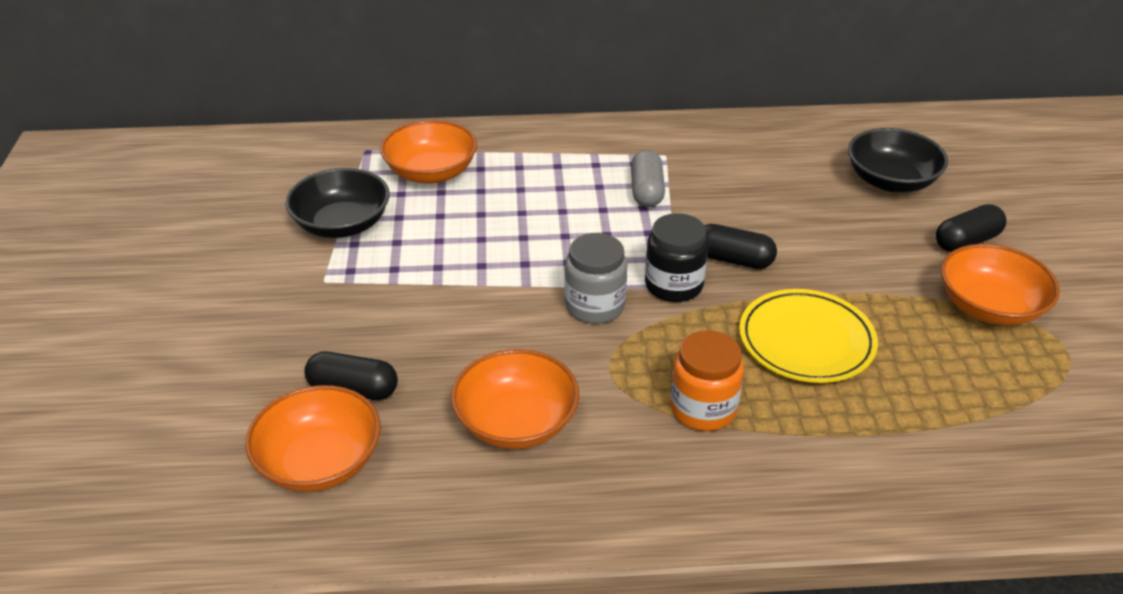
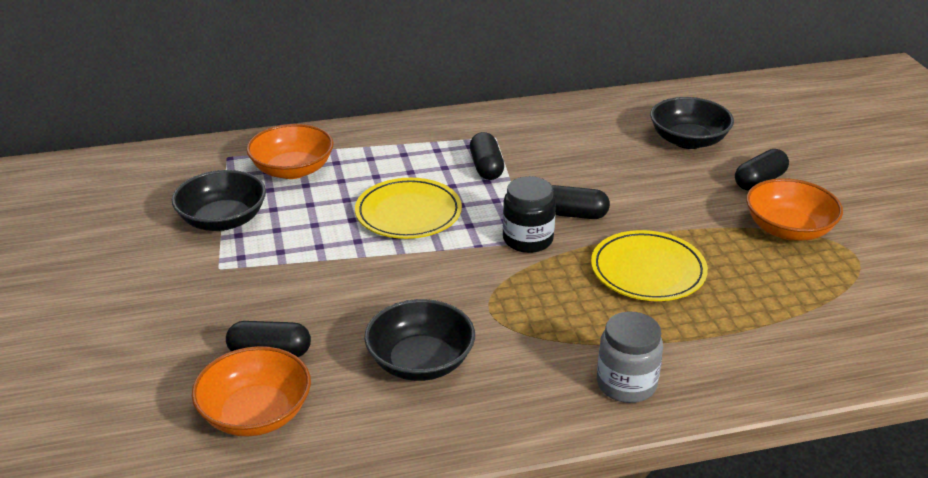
camera: 10 degrees left, 5 degrees down
orange bowl [451,349,579,449] -> black bowl [364,299,475,381]
grey jar [565,233,627,324] -> grey jar moved to [597,312,663,403]
grey capsule [631,150,665,207] -> black capsule [470,132,504,180]
orange jar [670,330,744,431] -> none
none -> yellow plate [355,178,462,239]

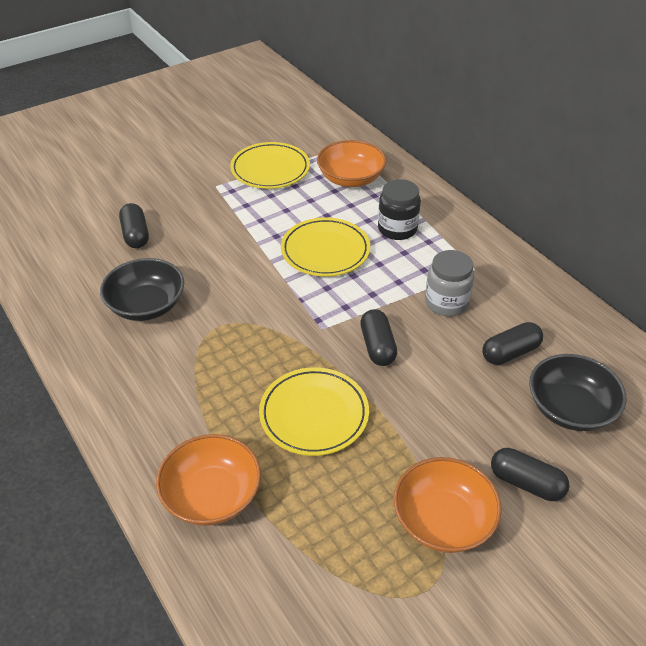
camera: 70 degrees right, 10 degrees up
black bowl [172,170,266,231] -> yellow plate [230,142,310,189]
orange bowl [192,346,311,436] -> orange bowl moved to [156,434,261,526]
black capsule [470,132,504,180] -> black capsule moved to [482,322,543,365]
black jar [503,176,556,253] -> black jar moved to [378,179,421,240]
grey jar [597,312,663,403] -> grey jar moved to [425,250,474,316]

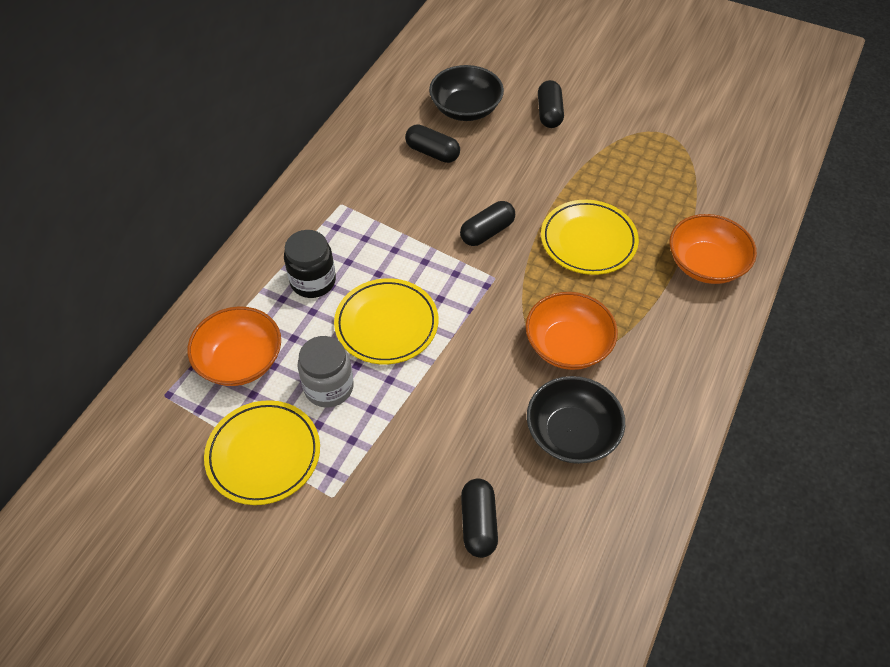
camera: 120 degrees left, 10 degrees up
black capsule [119,203,149,248] -> black capsule turned 45 degrees counterclockwise [461,479,498,558]
orange bowl [394,457,502,553] -> orange bowl moved to [526,292,618,370]
grey jar [425,250,474,316] -> grey jar moved to [297,336,354,407]

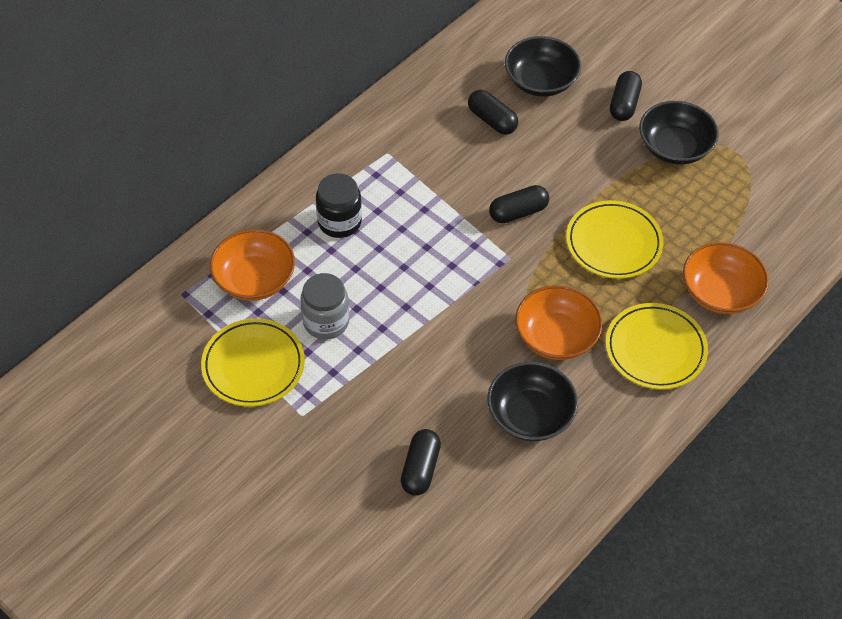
camera: 15 degrees right, 0 degrees up
yellow plate [334,278,438,364] -> yellow plate moved to [606,303,708,390]
none -> black bowl [639,101,719,165]

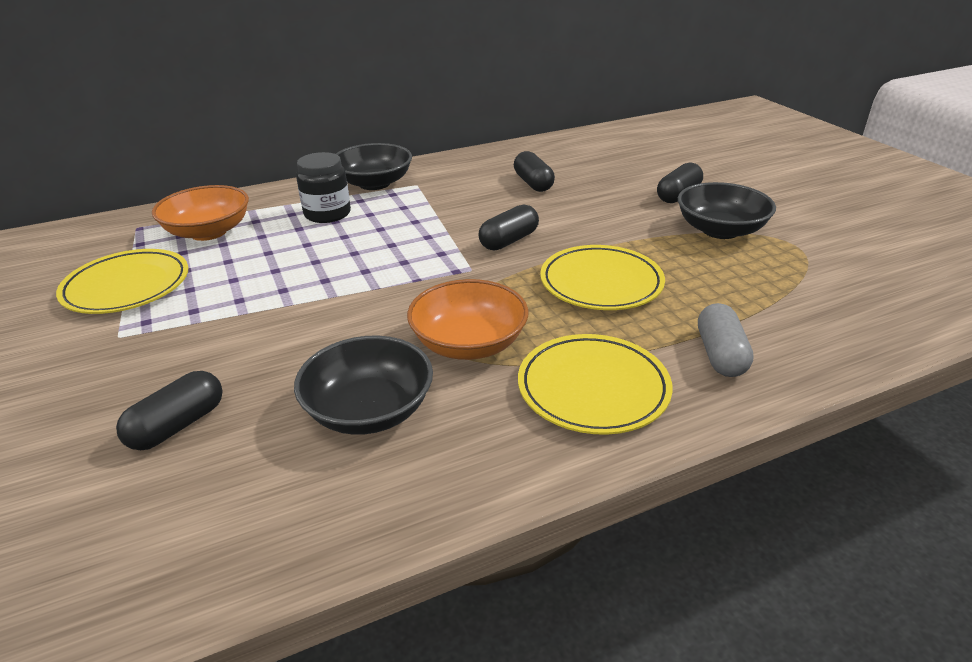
camera: 25 degrees right, 20 degrees down
grey jar [300,273,349,340] -> none
black capsule [489,185,549,223] -> black capsule turned 45 degrees counterclockwise [479,204,539,250]
black bowl [505,36,581,97] -> black bowl moved to [336,143,412,190]
orange bowl [683,242,769,314] -> grey capsule [698,303,754,377]

